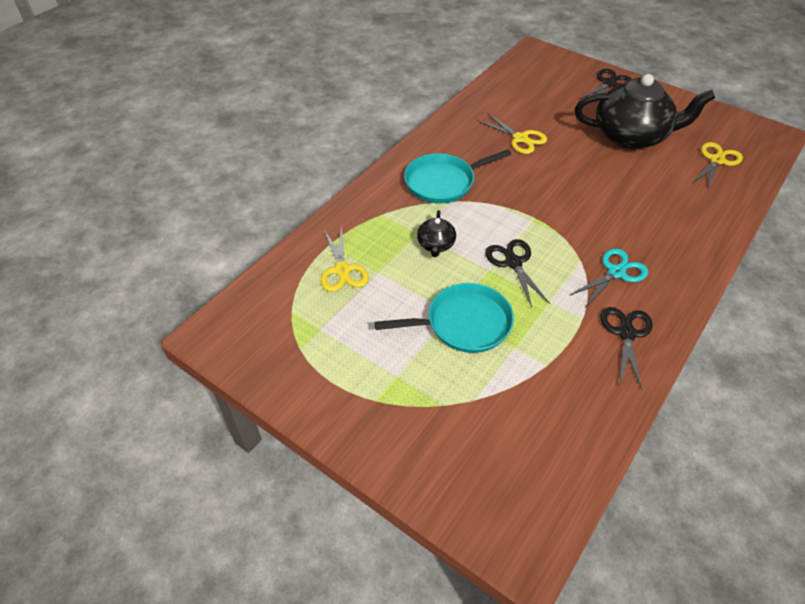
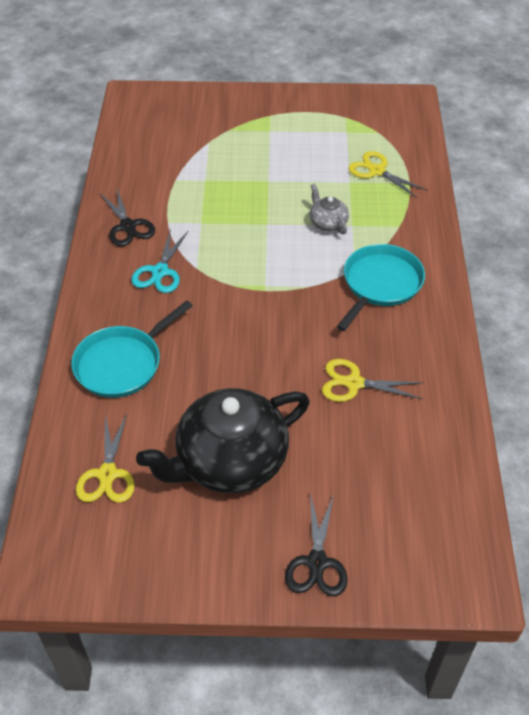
camera: 145 degrees right, 0 degrees up
turquoise pan [374,283,514,353] -> turquoise pan moved to [71,300,193,398]
black teapot [417,210,456,257] -> grey teapot [310,184,349,234]
black scissors [485,239,550,308] -> none

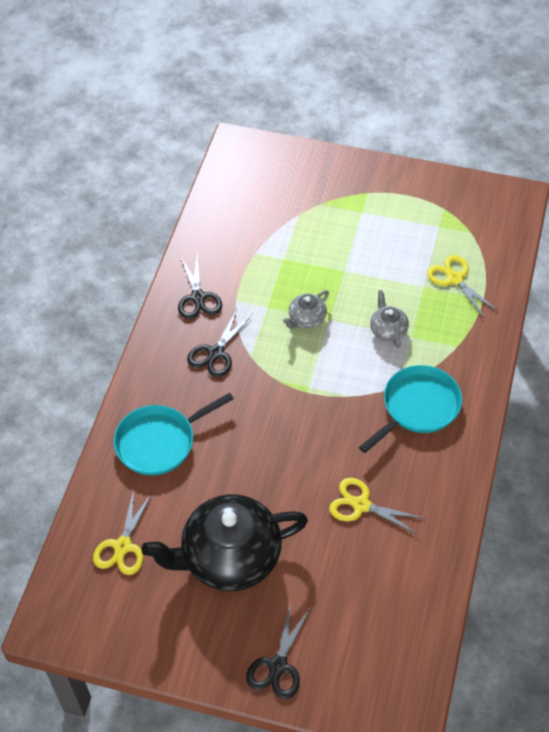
camera: 15 degrees right, 5 degrees up
turquoise scissors [131,229,188,293] -> black scissors [187,309,253,377]
none -> grey teapot [283,290,329,328]

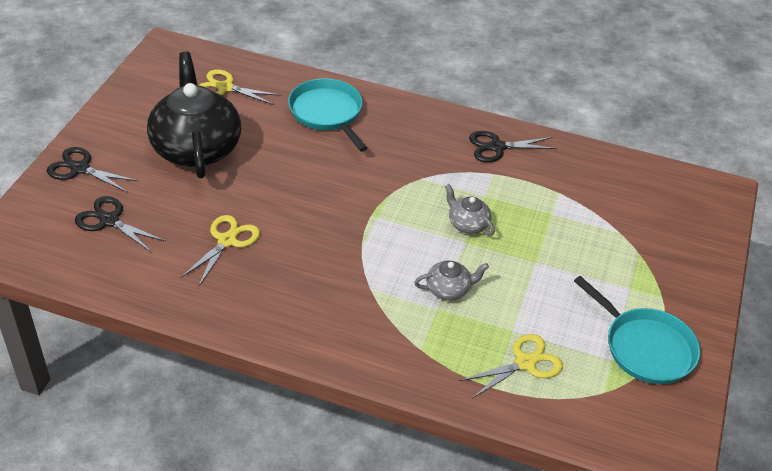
camera: 90 degrees right, 10 degrees down
black scissors [187,309,253,377] -> black scissors moved to [75,196,165,253]
turquoise pan [359,365,462,453] -> turquoise pan moved to [574,276,700,384]

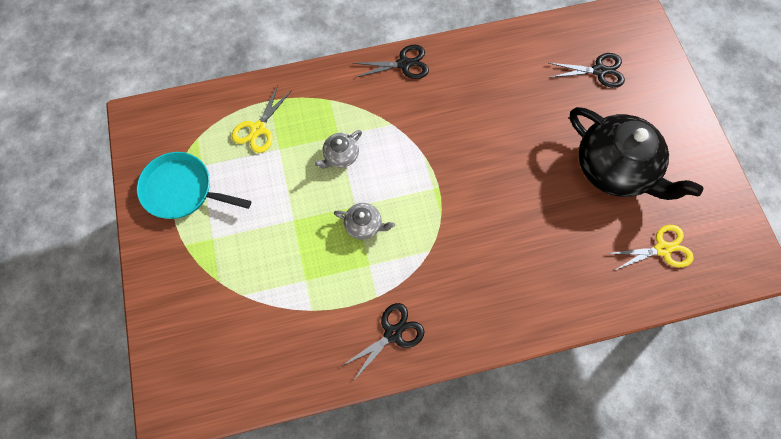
camera: 150 degrees right, 25 degrees up
black scissors [47,147,138,192] -> black scissors moved to [353,45,429,79]
yellow scissors [180,215,260,286] -> none
turquoise pan [288,78,367,152] -> none

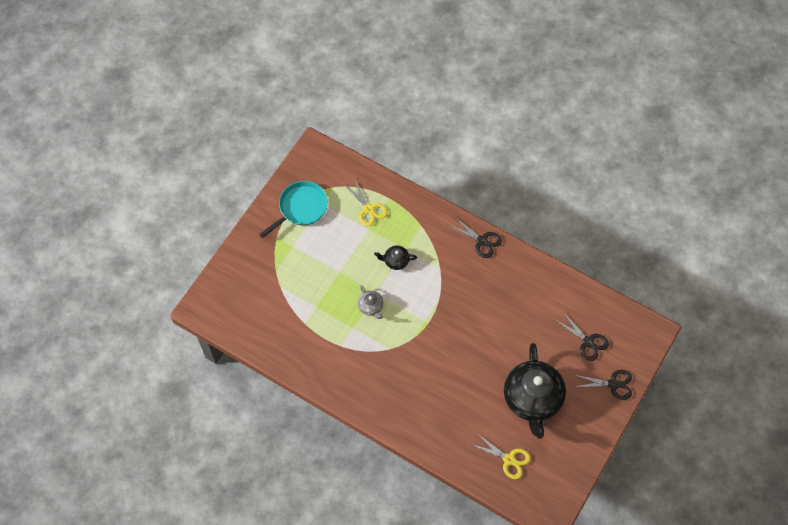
camera: 45 degrees right, 5 degrees down
turquoise pan [137,152,251,219] -> turquoise pan turned 75 degrees clockwise [259,181,328,238]
yellow scissors [232,85,292,153] -> yellow scissors turned 105 degrees counterclockwise [344,179,388,226]
grey teapot [315,130,362,169] -> black teapot [374,245,417,270]
black scissors [341,303,425,381] -> black scissors moved to [575,370,632,400]

